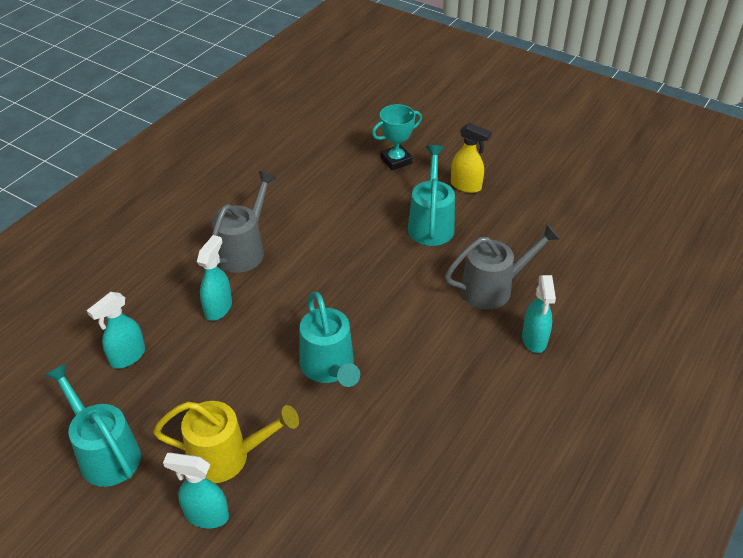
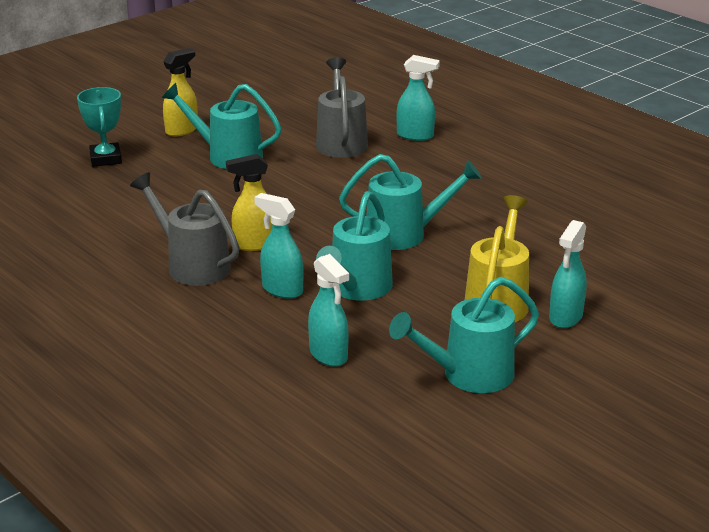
camera: 75 degrees left, 15 degrees down
none -> yellow spray bottle [226,154,272,251]
none -> turquoise watering can [316,191,393,301]

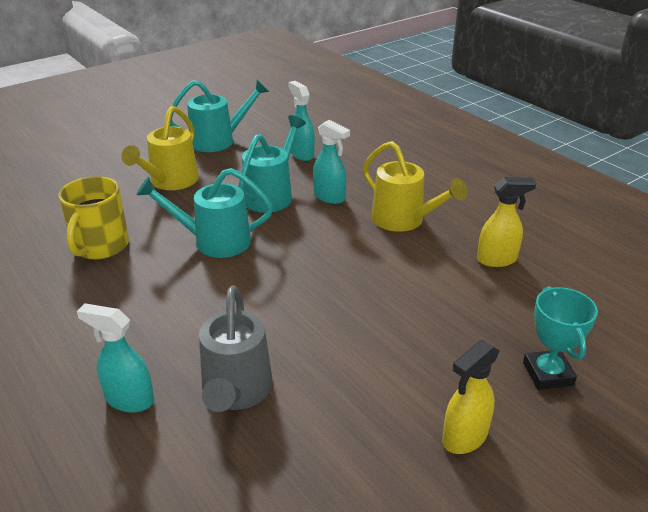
camera: 175 degrees left, 5 degrees up
grey watering can [130,172,240,286] -> yellow watering can [363,141,467,232]
turquoise watering can [162,83,282,169] -> none
yellow spray bottle [226,154,272,251] -> yellow spray bottle moved to [477,177,537,267]
turquoise spray bottle [549,220,587,328] -> none
none -> yellow mug [58,176,129,260]

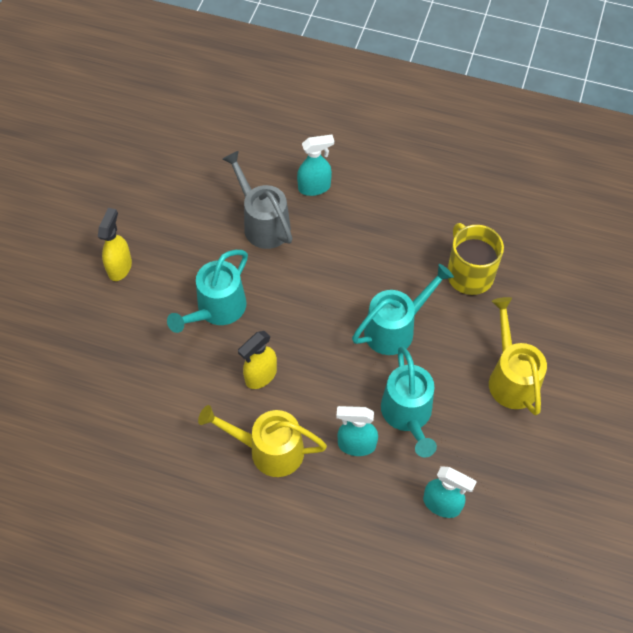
camera: 145 degrees right, 25 degrees up
turquoise watering can [170,79,269,152] -> turquoise watering can moved to [167,250,248,333]
yellow spray bottle [477,177,537,267] -> yellow spray bottle moved to [238,331,277,389]
turquoise trophy [523,286,598,390] -> none

